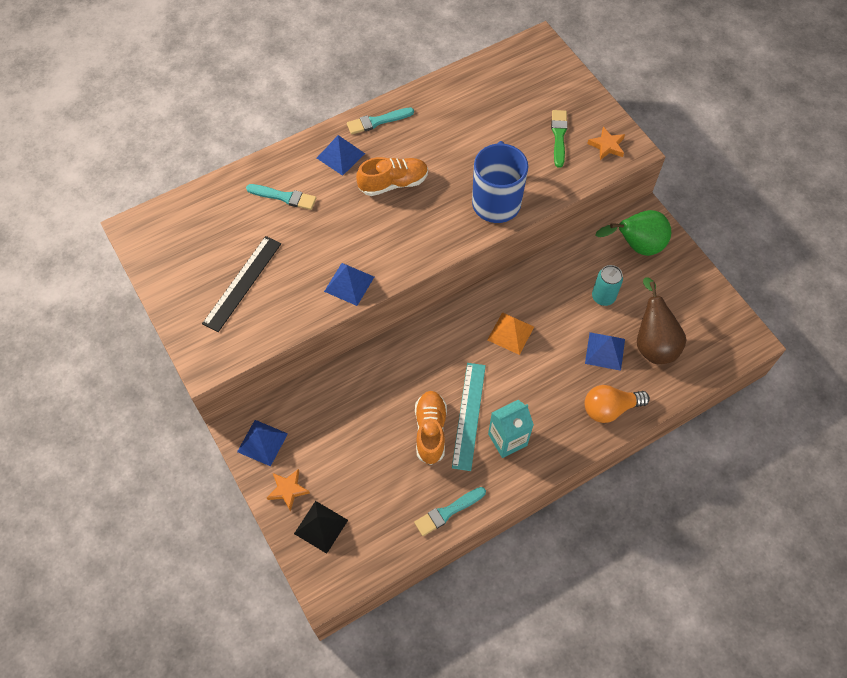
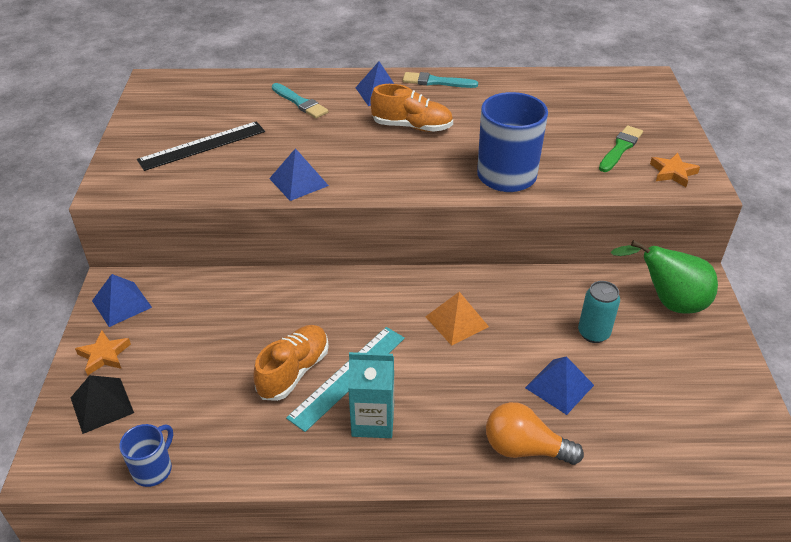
camera: 30 degrees right, 20 degrees down
turquoise brush [414,487,486,536] -> none
brown pear [637,277,686,364] -> none
none -> blue mug [119,424,173,487]

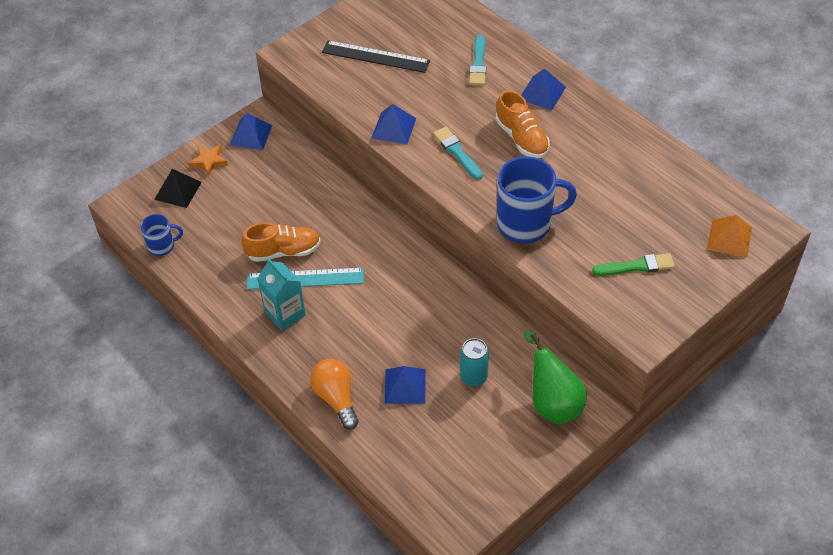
camera: 50 degrees right, 10 degrees up
turquoise brush [403,72,478,88] -> turquoise brush moved to [433,127,483,180]
orange pyramid [425,292,489,346] -> orange pyramid moved to [707,215,752,258]
orange star [650,153,700,187] -> none

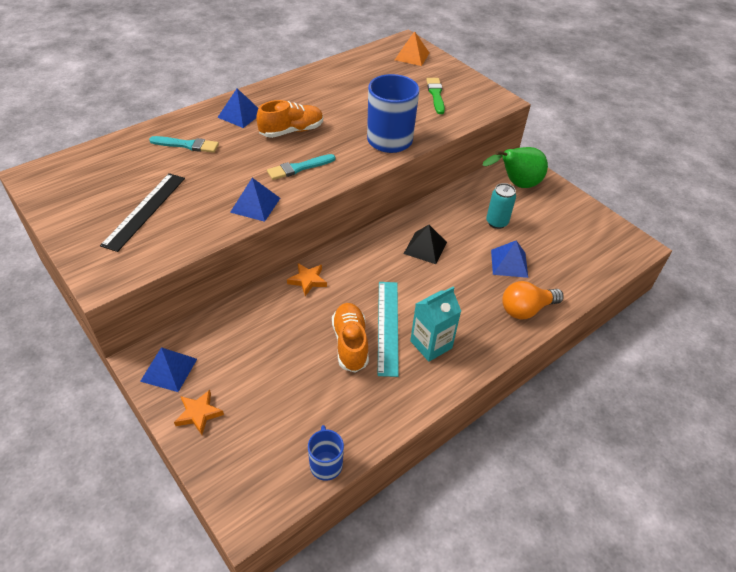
camera: 90 degrees left, 5 degrees down
black pyramid [154,169,202,208] -> black pyramid moved to [404,225,447,264]
none -> orange star [287,263,327,296]

